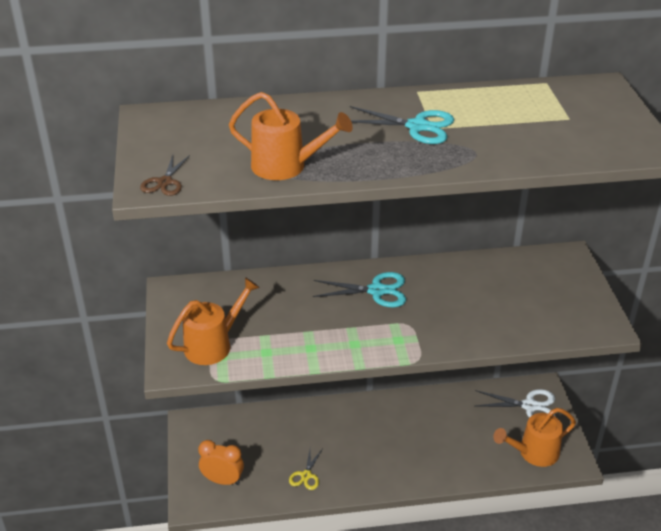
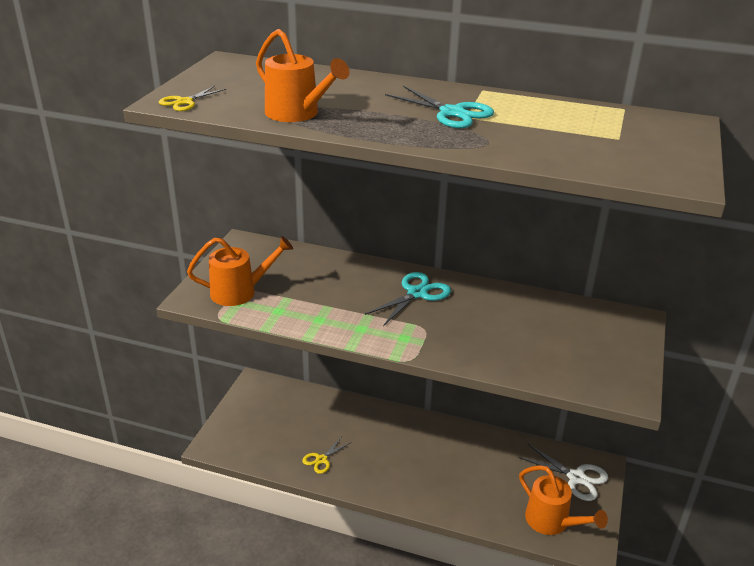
camera: 25 degrees right, 5 degrees down
brown scissors [140,155,190,196] -> yellow scissors [159,86,226,111]
orange clock [198,440,244,485] -> none
turquoise scissors [313,272,406,307] -> turquoise scissors turned 75 degrees counterclockwise [365,272,451,326]
orange watering can [494,408,576,467] -> orange watering can turned 135 degrees counterclockwise [519,465,608,535]

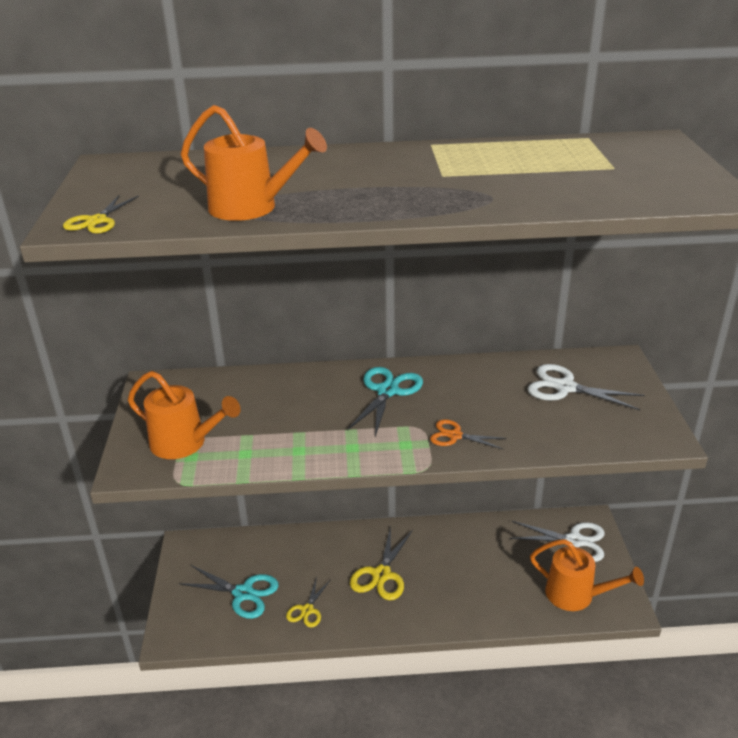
camera: 20 degrees left, 0 degrees up
orange watering can [187,236,293,306] -> orange watering can turned 60 degrees clockwise [128,371,241,459]
turquoise scissors [385,86,494,128] -> turquoise scissors moved to [178,565,279,619]
none -> yellow scissors [350,526,413,600]
none -> orange scissors [430,420,507,450]
none -> white scissors [528,364,645,410]

